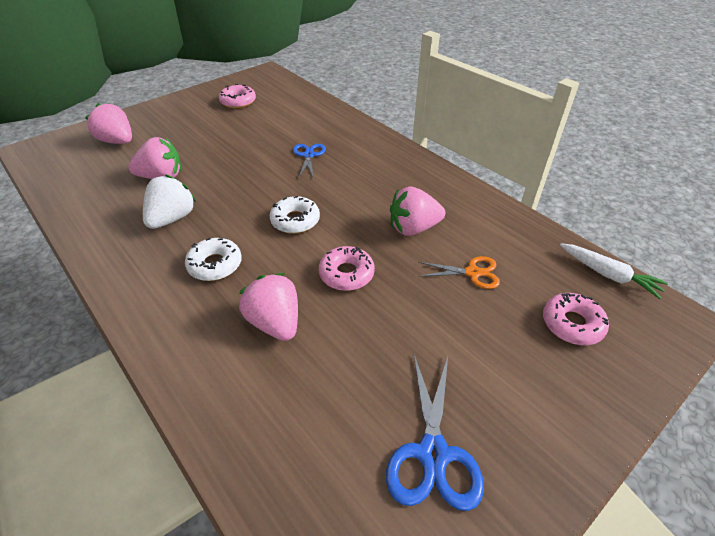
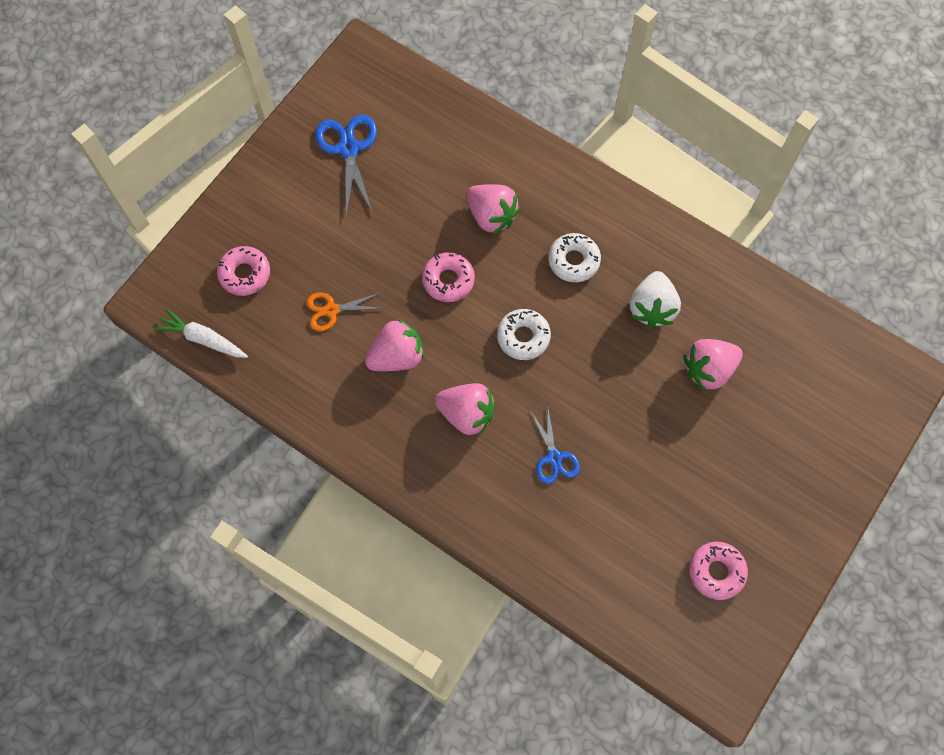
camera: 165 degrees right, 25 degrees up
pink strawberry [85,103,132,144] -> pink strawberry moved to [435,383,495,436]

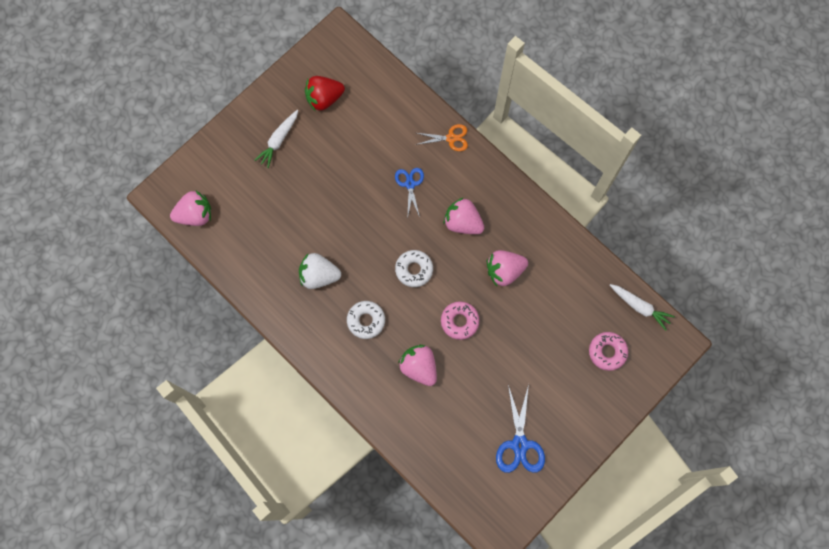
camera: 170 degrees left, 5 degrees up
orange scissors [306,292,384,331] -> orange scissors moved to [415,124,468,151]
white strawberry [630,271,681,328] -> white strawberry turned 105 degrees counterclockwise [299,253,341,289]
pink strawberry [683,339,743,391] -> pink strawberry moved to [170,190,211,226]
pink donut [689,542,748,600] -> red strawberry [305,76,345,112]
none -> white carrot [254,110,298,168]

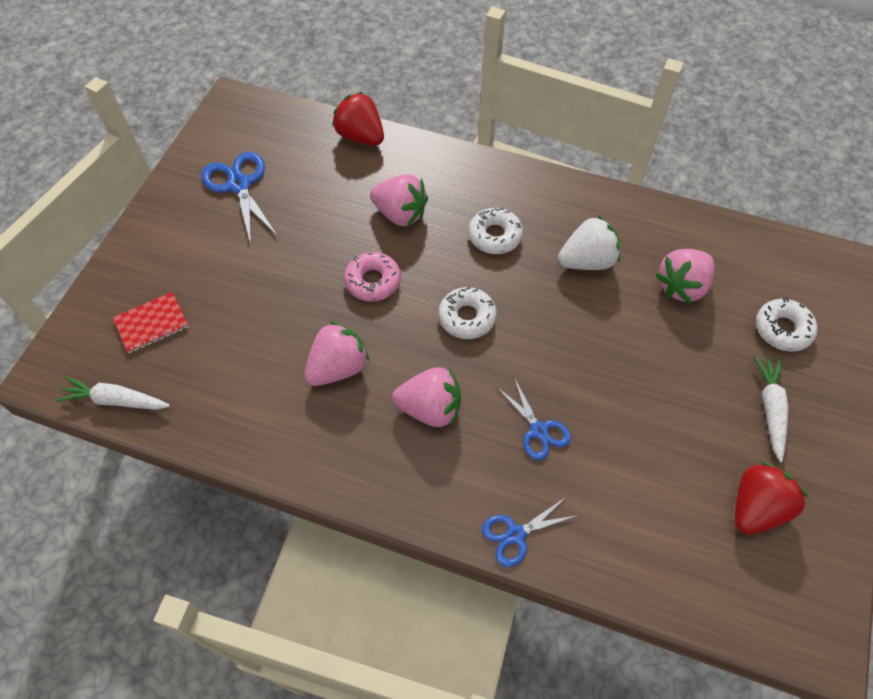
camera: 155 degrees right, 15 degrees down
pink strawberry [170,190,211,226] -> pink strawberry moved to [656,249,715,303]
orange scissors [415,124,468,151] -> blue scissors [482,497,579,567]
pink donut [589,332,628,371] -> red notebook [113,292,189,353]
none -> red strawberry [332,92,384,146]
none -> white donut [756,298,818,352]

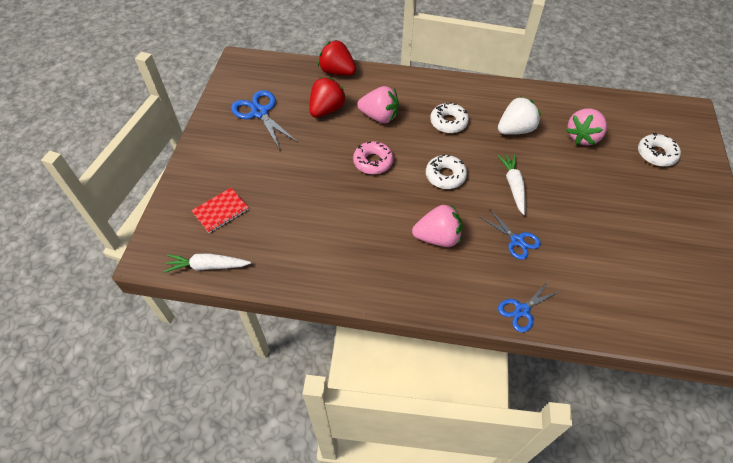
camera: 10 degrees left, 5 degrees down
pink strawberry [304,321,369,386] -> none
red strawberry [735,462,809,535] -> red strawberry moved to [309,77,346,118]
white carrot [754,356,788,462] -> white carrot moved to [498,154,526,215]

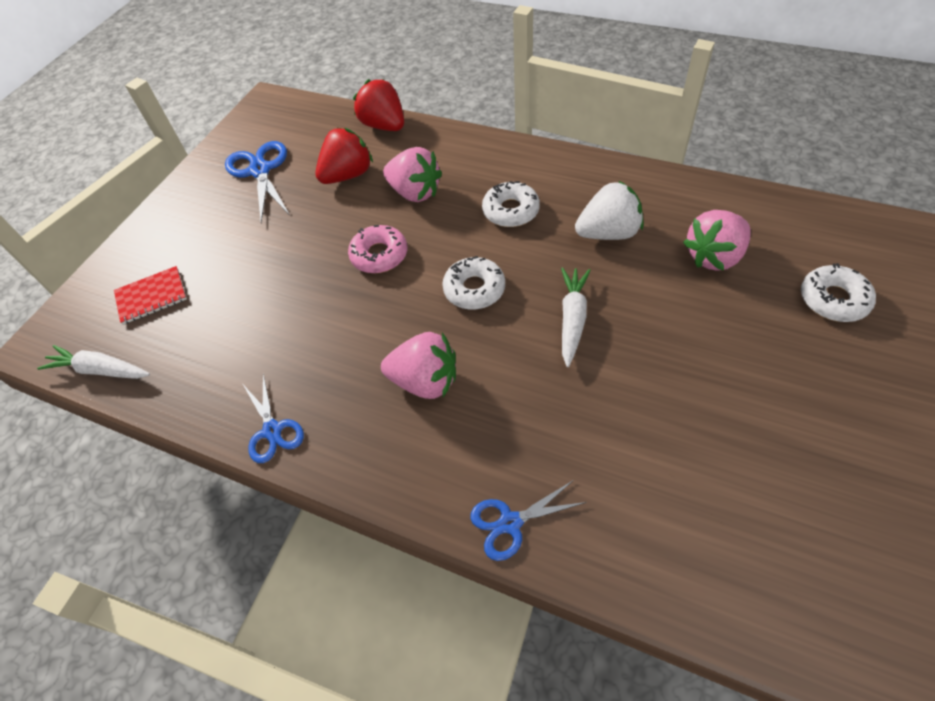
camera: 20 degrees right, 0 degrees up
blue scissors [480,209,541,260] -> blue scissors moved to [242,374,304,463]

